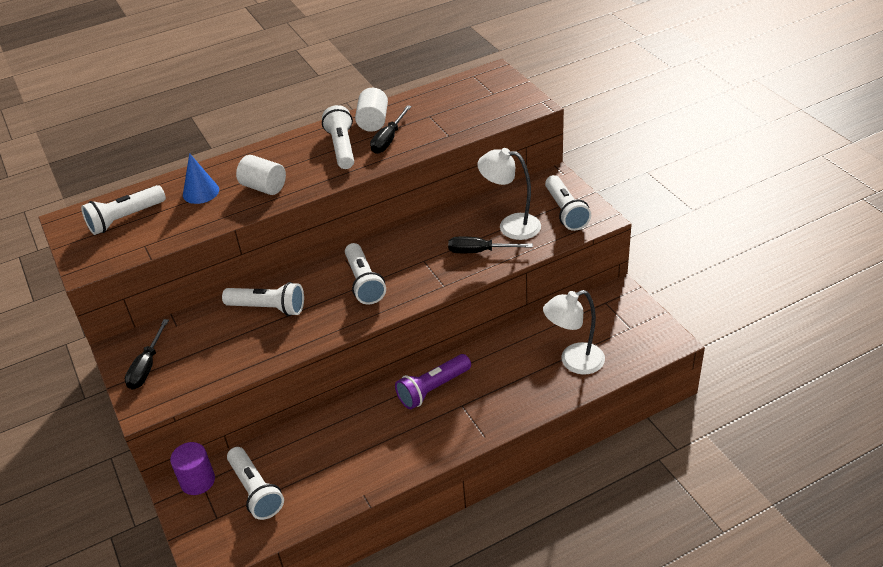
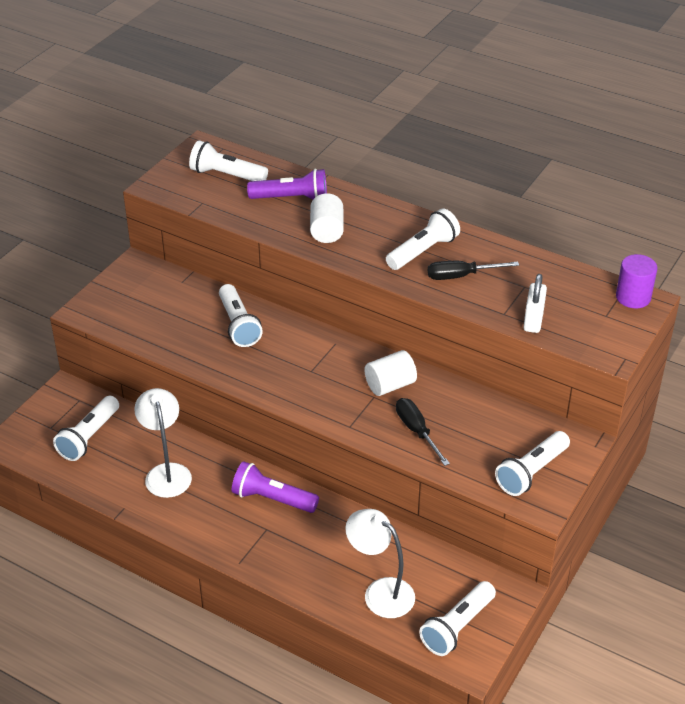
camera: 55 degrees right, 0 degrees up
black screwdriver [125,319,169,390] -> none
purple cylinder [170,442,215,495] -> purple cylinder moved to [616,254,658,308]
blue cone [183,153,219,204] -> purple flashlight [247,169,327,200]
white flashlight [345,243,386,305] -> white flashlight moved to [419,581,496,656]
white cylinder [355,88,388,132] -> white cylinder moved to [364,350,417,396]
white lamp [477,148,541,240] -> white lamp moved to [134,388,192,498]
none -> white padlock [523,274,547,333]

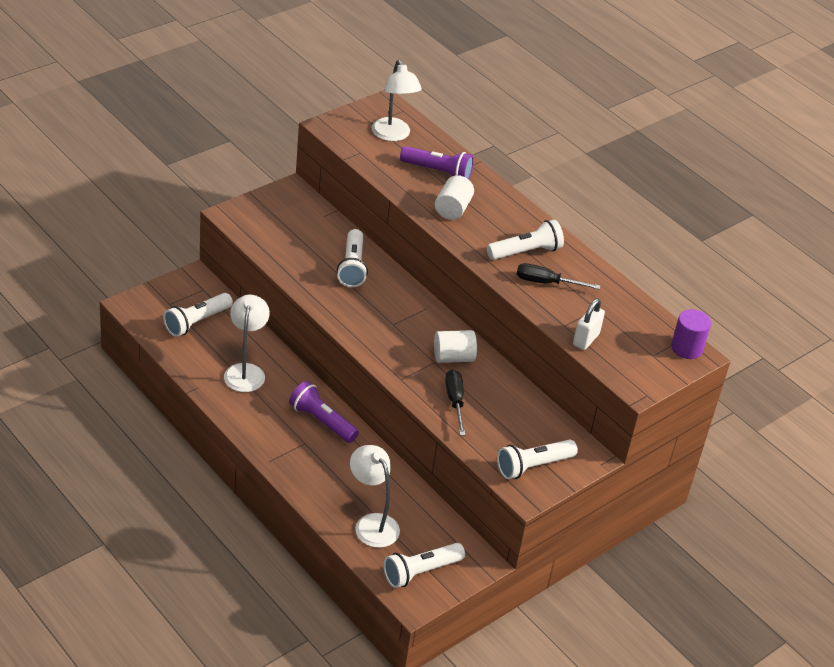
camera: 15 degrees right, 0 degrees up
white flashlight [189,140,268,181] -> white lamp [372,60,422,141]

